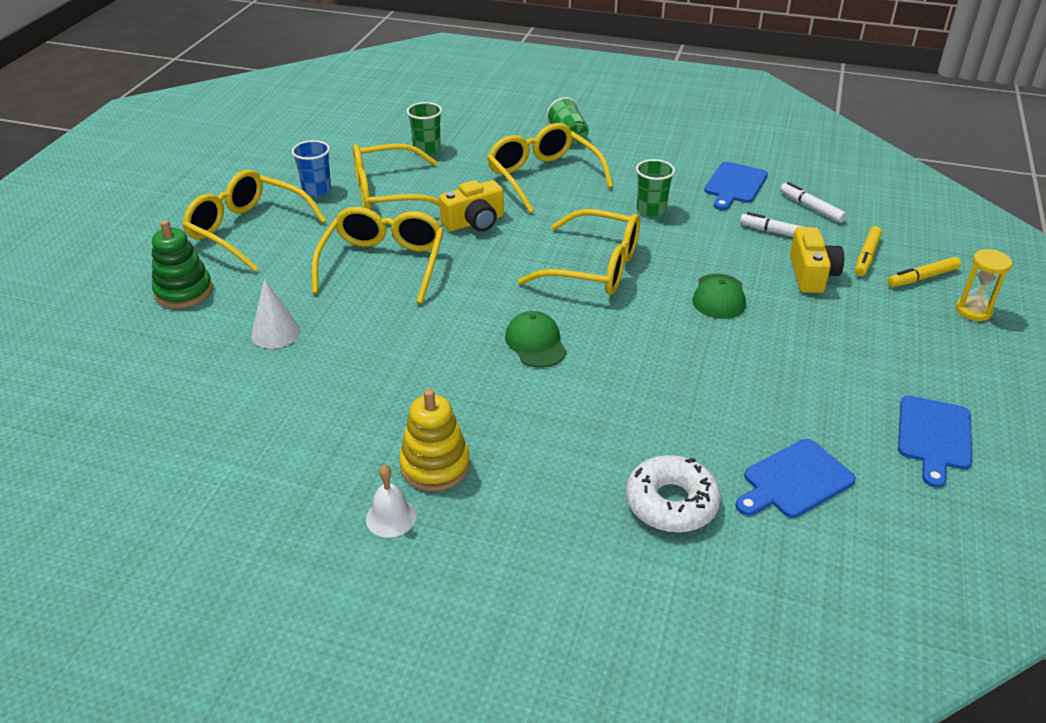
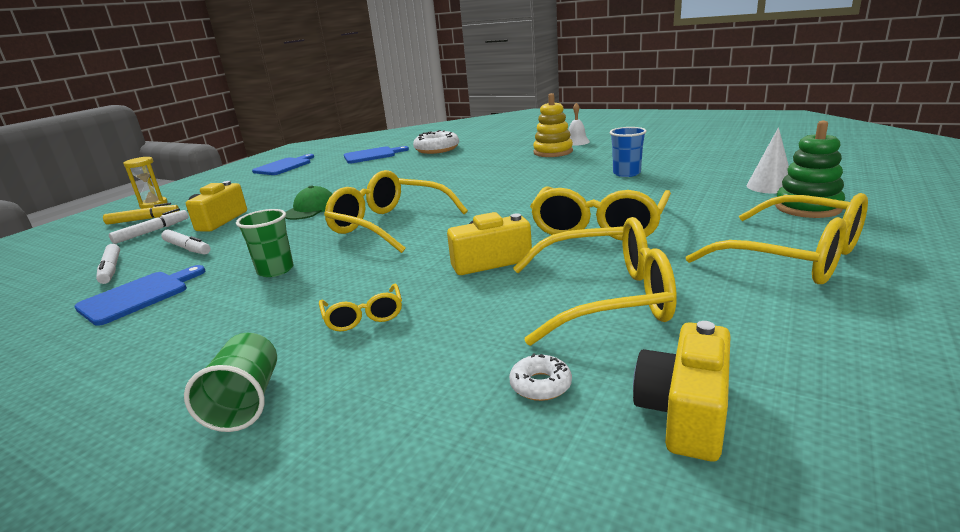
camera: 165 degrees left, 15 degrees down
white cone [251,279,300,349] -> white cone moved to [746,127,789,194]
blue cup [292,140,331,196] -> blue cup moved to [610,127,647,177]
green cup [407,102,442,155] -> white donut [509,353,572,401]
yellow glasses [487,123,613,213] -> yellow glasses [319,284,402,332], size x0.49
green cap [505,311,567,368] -> none
yellow marker [855,226,882,276] -> white marker [109,208,188,244]
none -> yellow camera [633,321,731,461]

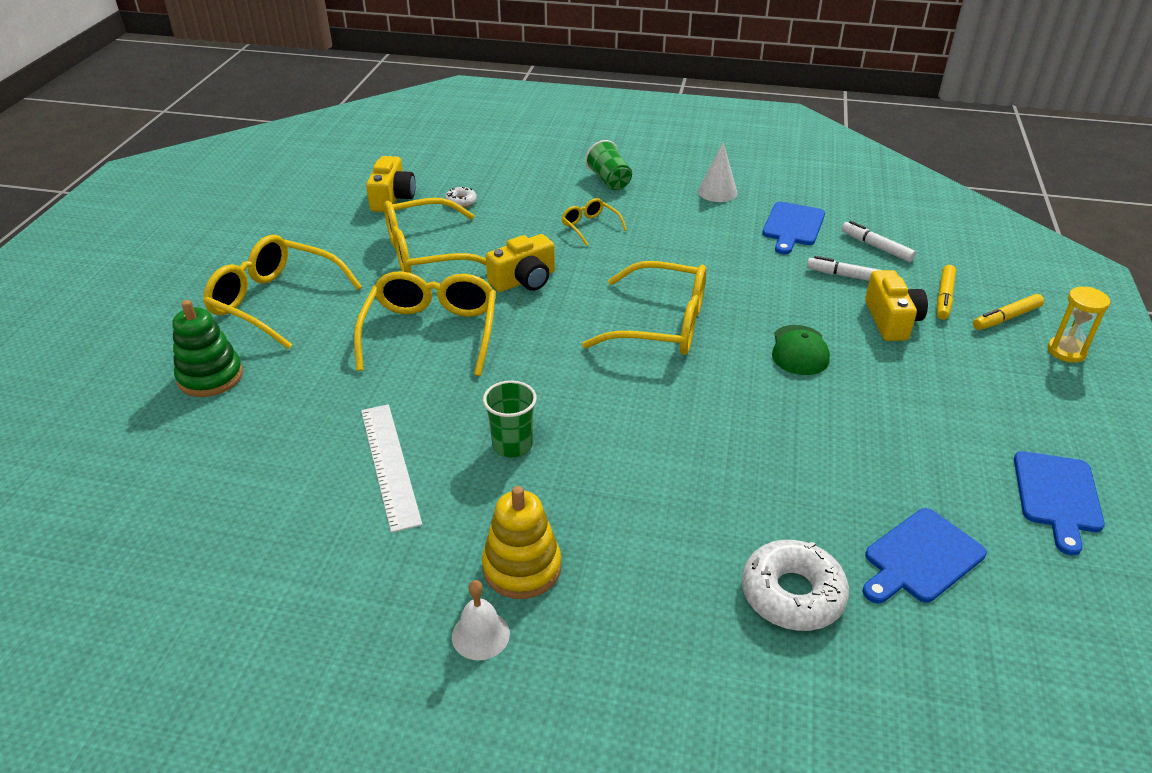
camera: 160 degrees right, 15 degrees up
white marker [109,208,188,244] -> yellow marker [937,265,956,320]
green cup [236,209,294,277] -> green cup moved to [483,380,537,458]
blue cup [610,127,647,177] -> white ruler [361,404,422,533]
white cone [746,127,789,194] -> white cone moved to [698,142,738,202]

